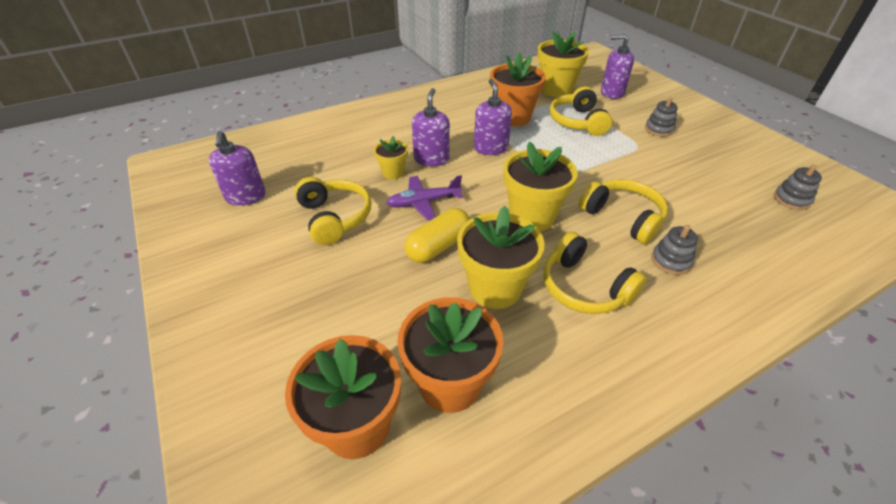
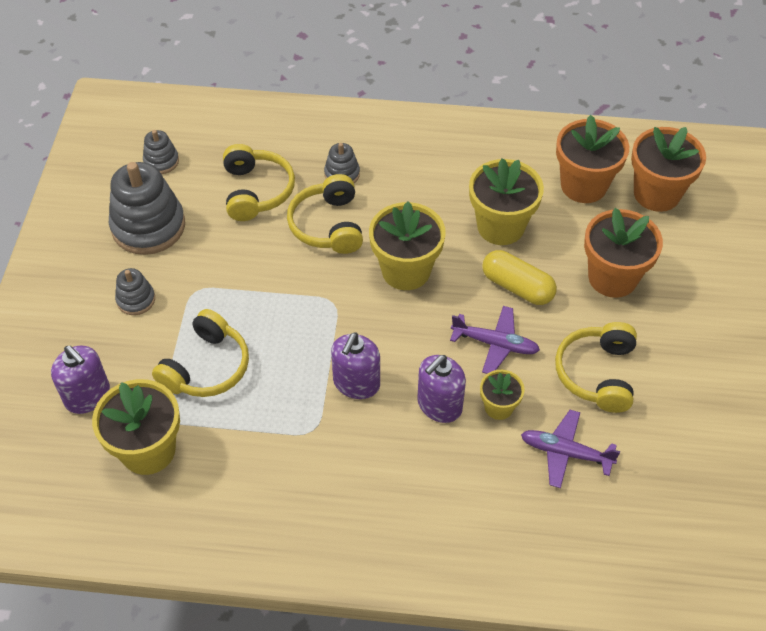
camera: 145 degrees left, 10 degrees up
purple soap dispenser [209,131,266,206] -> none
yellow capsule [404,208,470,263] -> yellow capsule turned 45 degrees clockwise [482,250,557,305]
orange flower pot [490,52,546,127] -> orange flower pot moved to [584,208,663,298]
yellow headphones [543,232,647,314] -> yellow headphones moved to [223,144,295,221]
none -> grey stacking toy [109,162,185,255]
none -> purple plane [521,410,620,488]

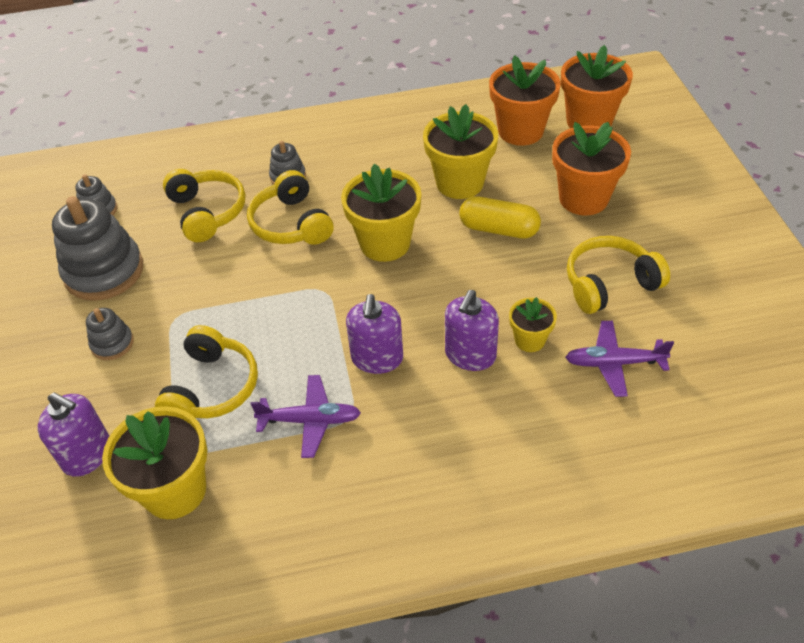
camera: 15 degrees left, 5 degrees down
purple plane [450,306,540,374] -> purple plane moved to [250,375,361,458]
yellow headphones [555,322,637,413] -> yellow headphones turned 75 degrees clockwise [567,236,670,314]

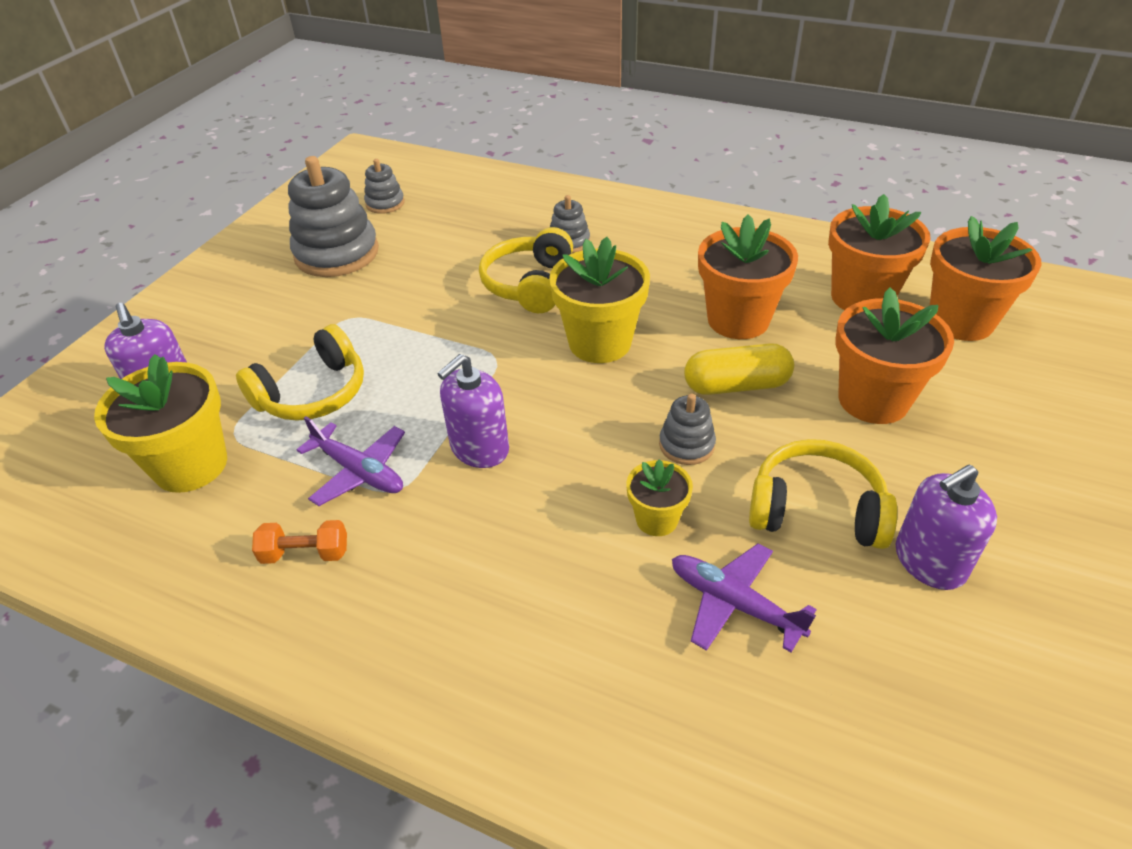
camera: 35 degrees right, 5 degrees down
grey stacking toy [86,308,134,360] -> grey stacking toy moved to [659,394,716,465]
yellow headphones [163,169,246,242] -> none
yellow flower pot [423,104,498,199] -> orange flower pot [698,214,798,339]
purple soap dispenser [445,290,499,371] -> purple soap dispenser moved to [896,464,997,590]
yellow capsule [459,196,541,239] -> yellow capsule turned 60 degrees counterclockwise [684,343,794,395]
none -> orange dumbbell [252,520,347,564]

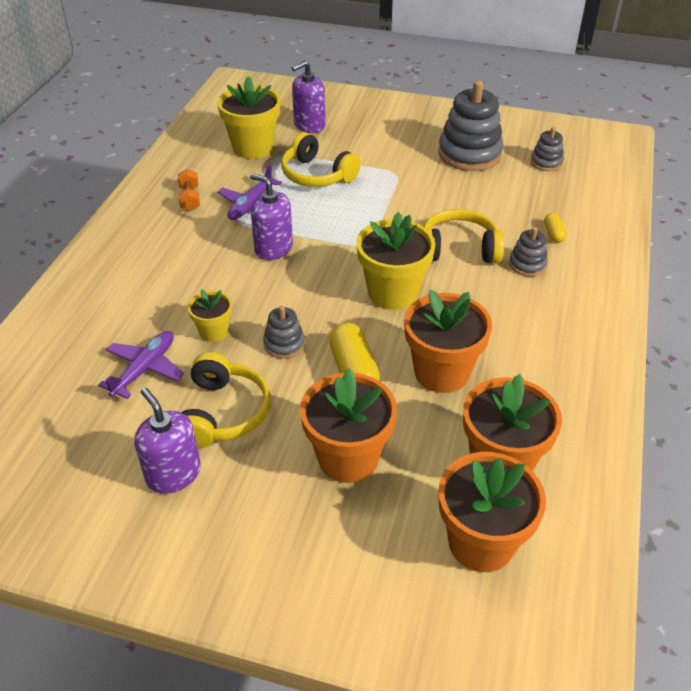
camera: 80 degrees right, 0 degrees up
none -> yellow capsule [544,213,567,243]

